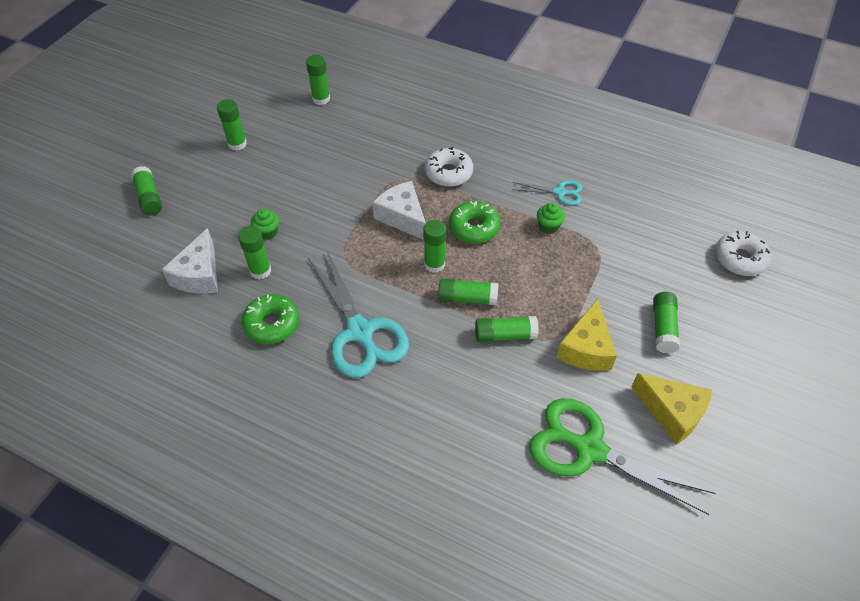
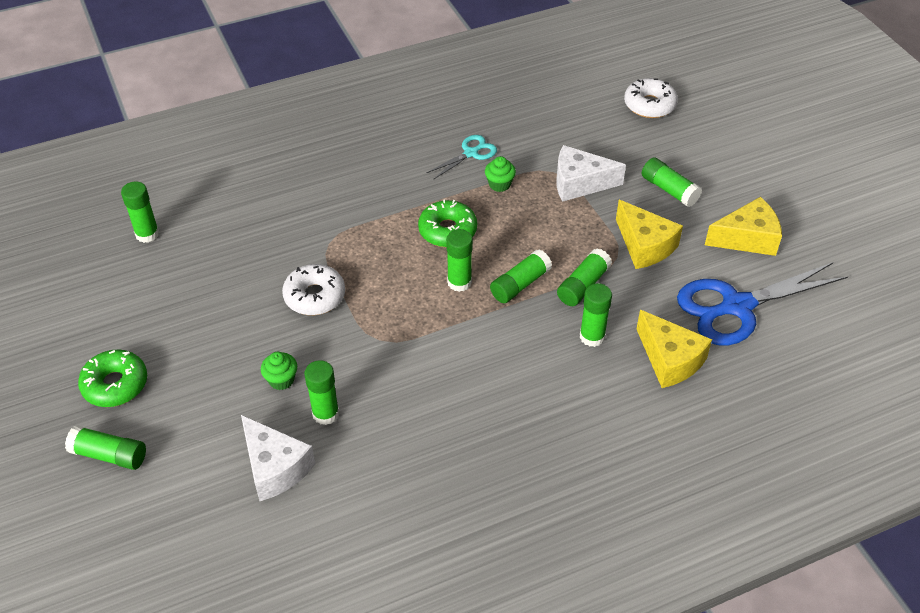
camera: 50 degrees left, 5 degrees down
green glue stick [217,99,247,151] -> green glue stick moved to [580,283,612,347]
green donut [242,294,299,344] -> green donut moved to [78,349,147,407]
turquoise scissors [308,251,409,378] -> none
white cheese [373,181,426,240] -> white cheese moved to [556,145,626,202]
white donut [425,147,473,187] -> white donut moved to [282,264,345,315]
green scissors [529,398,715,515] -> blue scissors [677,262,848,346]
none -> yellow cheese [637,310,712,388]

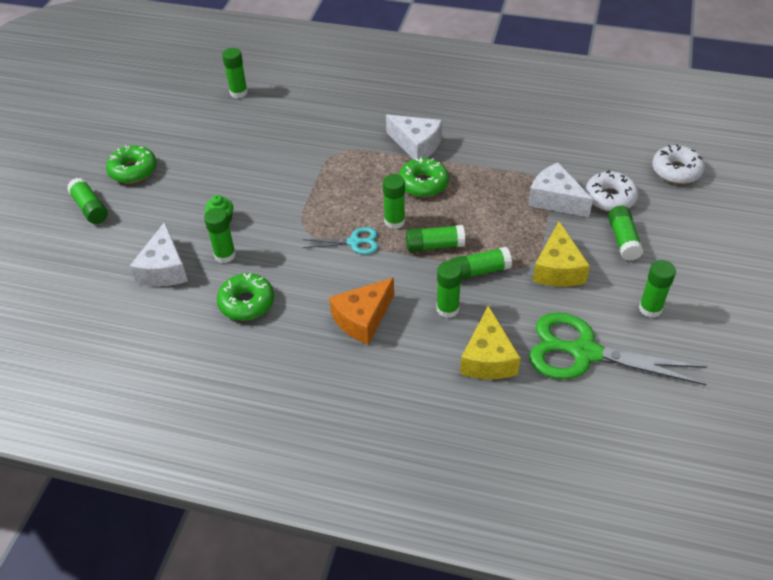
camera: 40 degrees right, 0 degrees up
white donut [282,264,345,315] -> white donut moved to [585,170,639,212]
turquoise scissors [427,135,497,179] -> turquoise scissors moved to [302,227,378,254]
green cupcake [485,156,516,192] -> none
blue scissors [677,262,848,346] -> green scissors [529,312,707,385]
yellow cheese [705,197,782,256] -> green glue stick [639,260,676,318]
none -> green donut [217,273,274,321]
none -> orange cheese [329,278,394,345]
none -> white cheese [386,115,442,160]

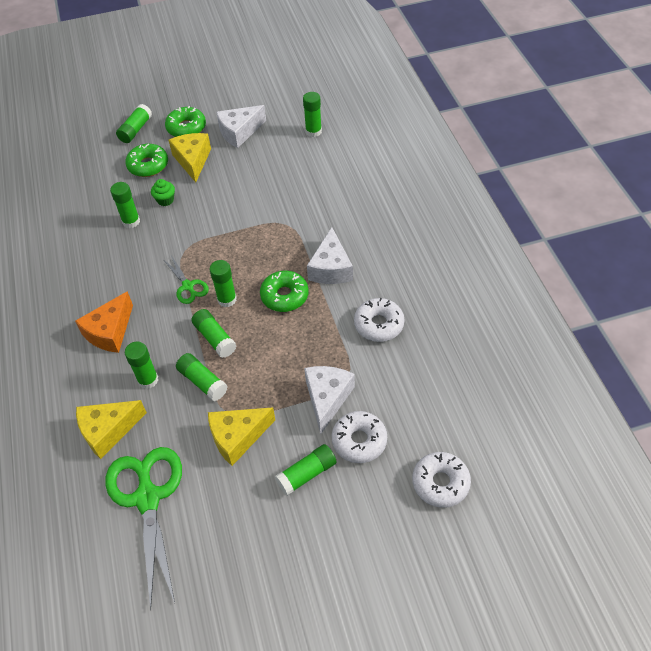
camera: 60 degrees right, 5 degrees up
white cheese [130,222,188,287] -> white cheese moved to [216,105,266,148]
green donut [217,273,274,321] -> green donut moved to [125,144,168,177]
turquoise scissors [302,227,378,254] -> green scissors [163,256,209,304]
orange cheese [329,278,394,345] -> orange cheese turned 75 degrees counterclockwise [75,291,133,353]
green glue stick [639,260,676,318] -> none
none -> yellow cheese [168,133,211,182]
none -> white donut [354,298,404,342]

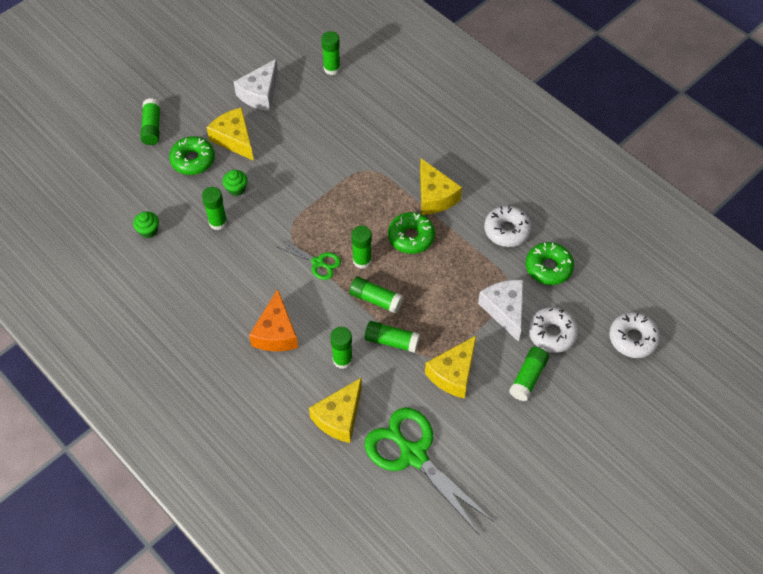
camera: 30 degrees left, 5 degrees up
green donut [165,106,206,137] -> green donut moved to [526,242,574,285]
white cheese [307,227,353,284] -> yellow cheese [420,158,462,215]
none -> green cupcake [133,212,159,238]

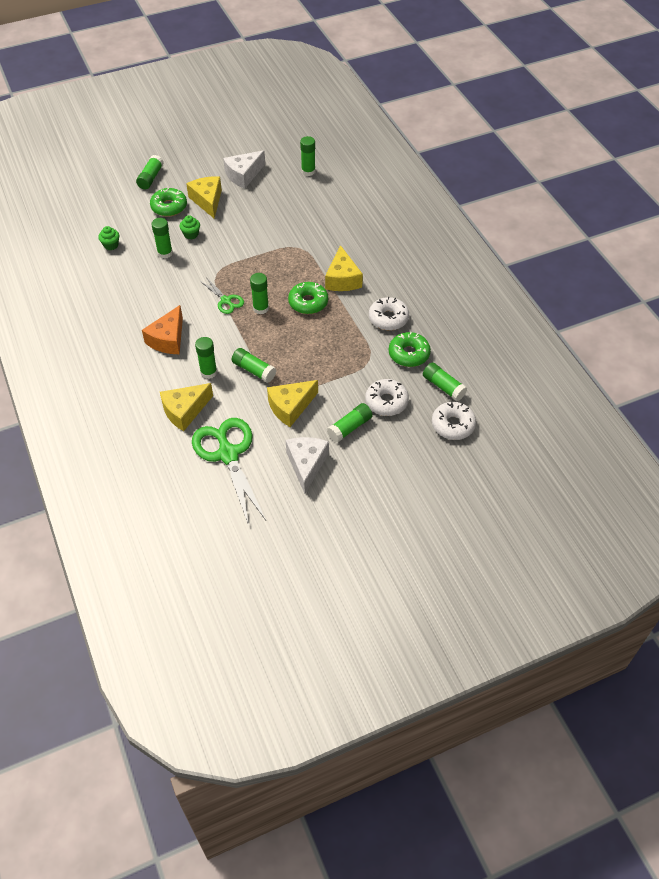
camera: 20 degrees right, 5 degrees down
green glue stick [349,277,403,313] -> green glue stick moved to [423,362,467,401]
white cheese [478,280,523,342] -> white cheese moved to [286,437,329,494]

